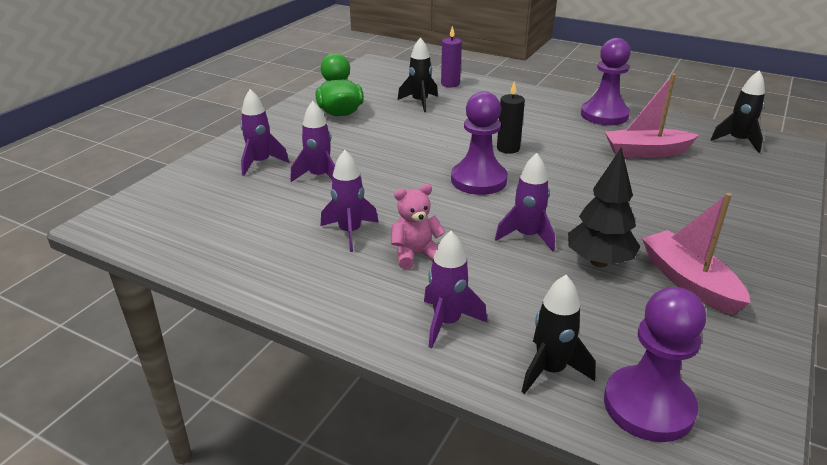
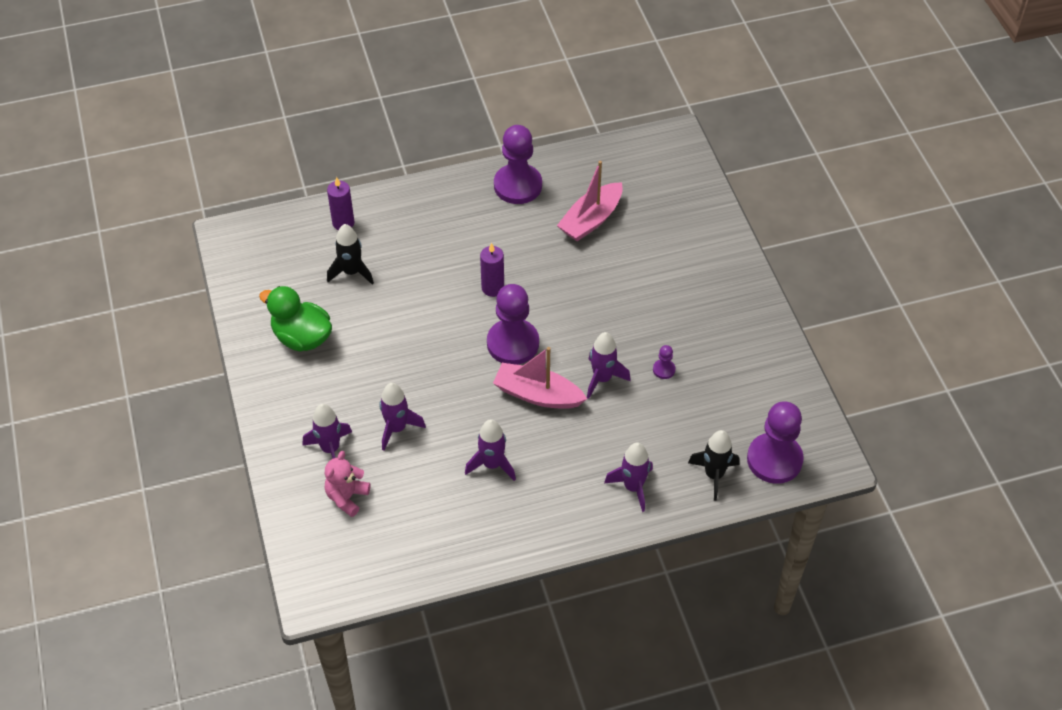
camera: 45 degrees left, 20 degrees up
pink teddy bear [391,184,445,270] -> pink teddy bear moved to [325,451,370,517]
black candle [497,81,525,154] -> purple candle [480,243,504,297]
black tree [568,147,640,267] -> purple pawn [653,345,676,379]
pink boat [642,193,750,315] -> pink boat moved to [493,347,587,409]
black rocket [711,70,765,153] -> none

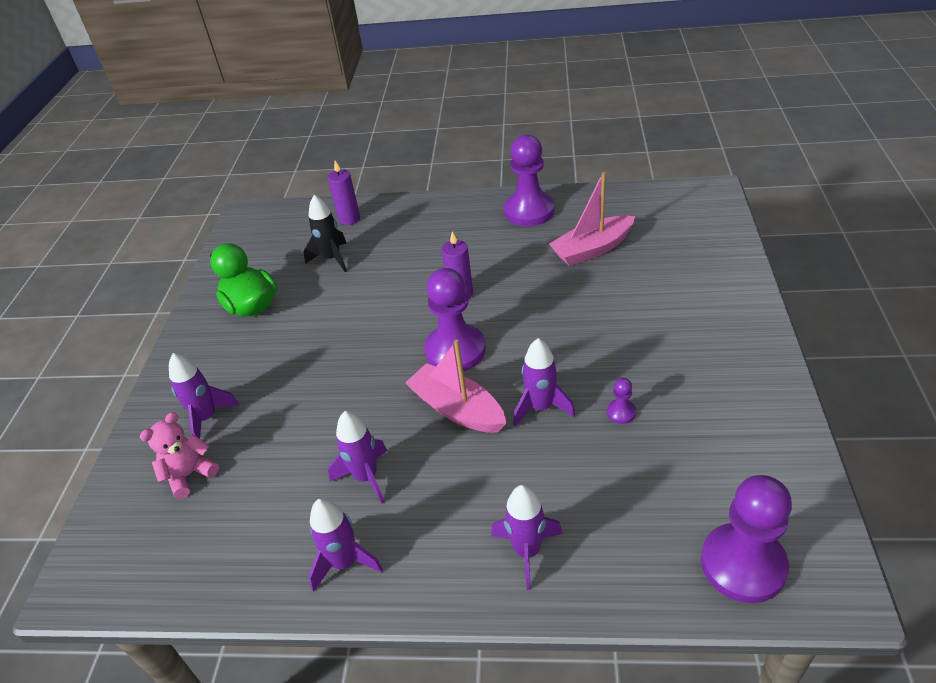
camera: 25 degrees right, 10 degrees down
purple rocket [379,383,426,451] -> purple rocket moved to [308,498,383,592]
black rocket [688,430,740,501] -> none

